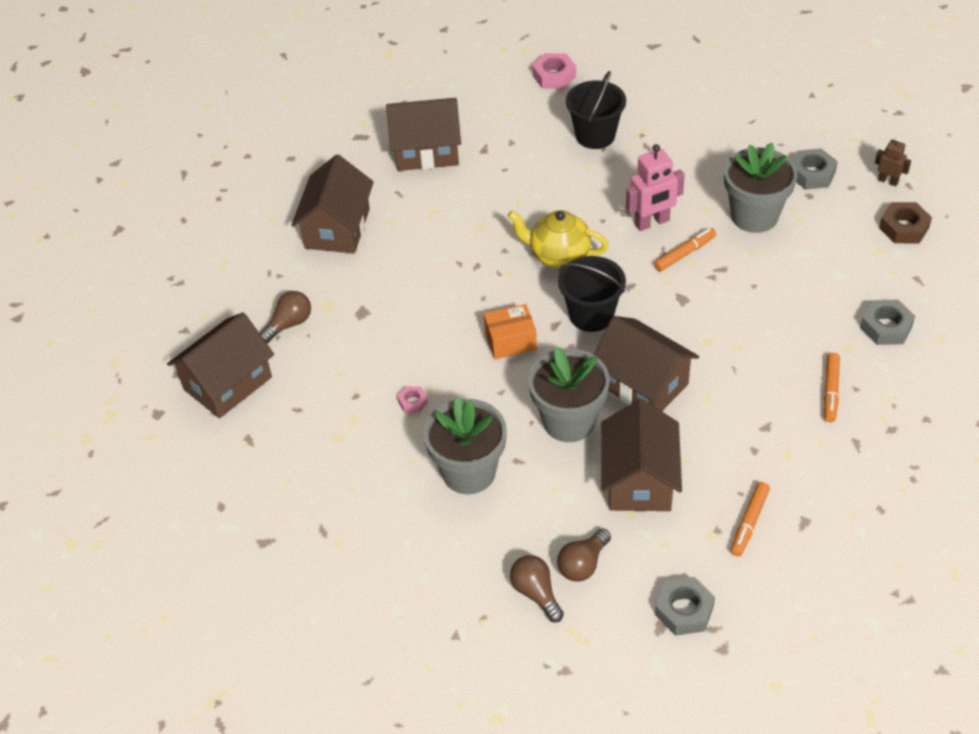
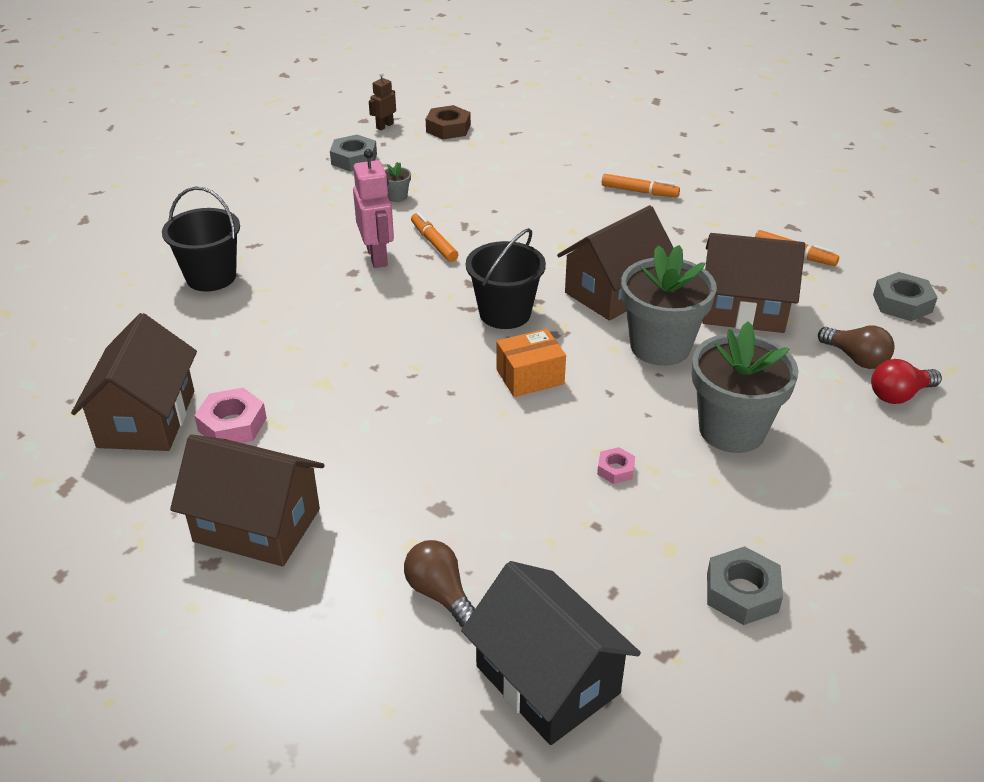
camera: 85 degrees left, 10 degrees down
brown house [167,312,274,418] -> black house [461,561,641,745]
orange box [484,304,537,359] -> orange box turned 75 degrees clockwise [496,329,566,397]
yellow teapot [508,210,609,268] -> none
brown light bulb [510,555,564,622] -> red light bulb [871,359,942,404]
pink nut [532,53,576,89] -> pink nut moved to [194,388,267,443]
grey flower pot [724,142,797,233] -> grey flower pot [385,162,411,202], size x0.40
grey nut [860,299,915,345] -> grey nut moved to [707,546,783,625]

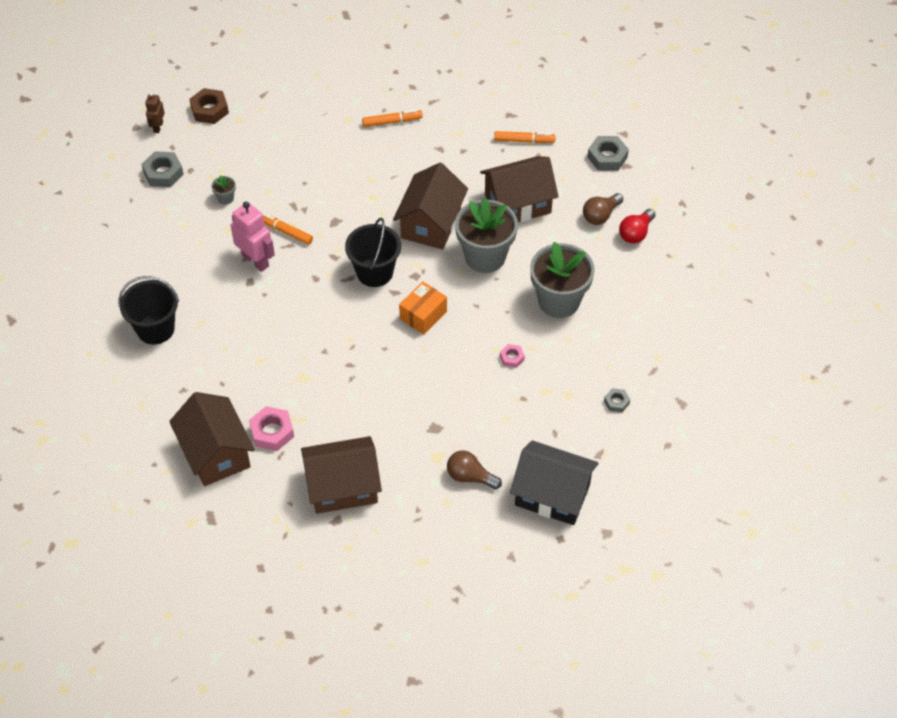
camera: 30 degrees left, 15 degrees up
grey nut [707,546,783,625] -> grey nut [604,388,630,412], size x0.57
brown light bulb [818,326,895,369] -> brown light bulb turned 120 degrees clockwise [583,193,623,225]

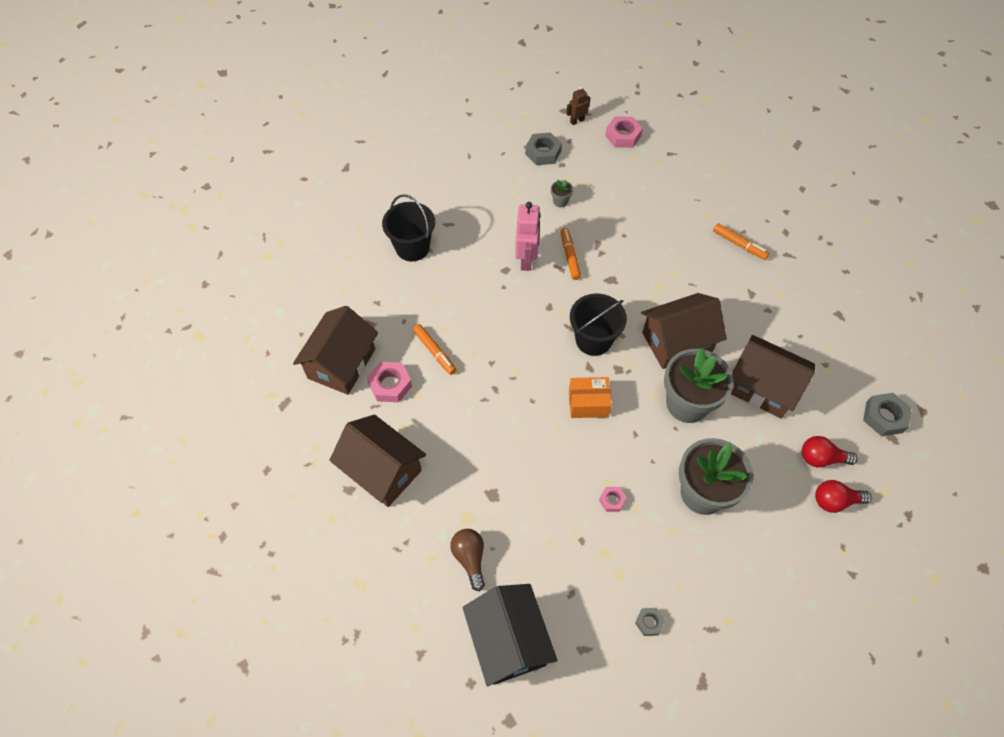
camera: 50 degrees right, 5 degrees up
brown nut [189,88,229,124] -> pink nut [605,116,643,148]
orange marker [494,131,556,143] -> orange marker moved to [413,324,456,375]
brown light bulb [583,193,623,225] -> red light bulb [802,436,858,467]

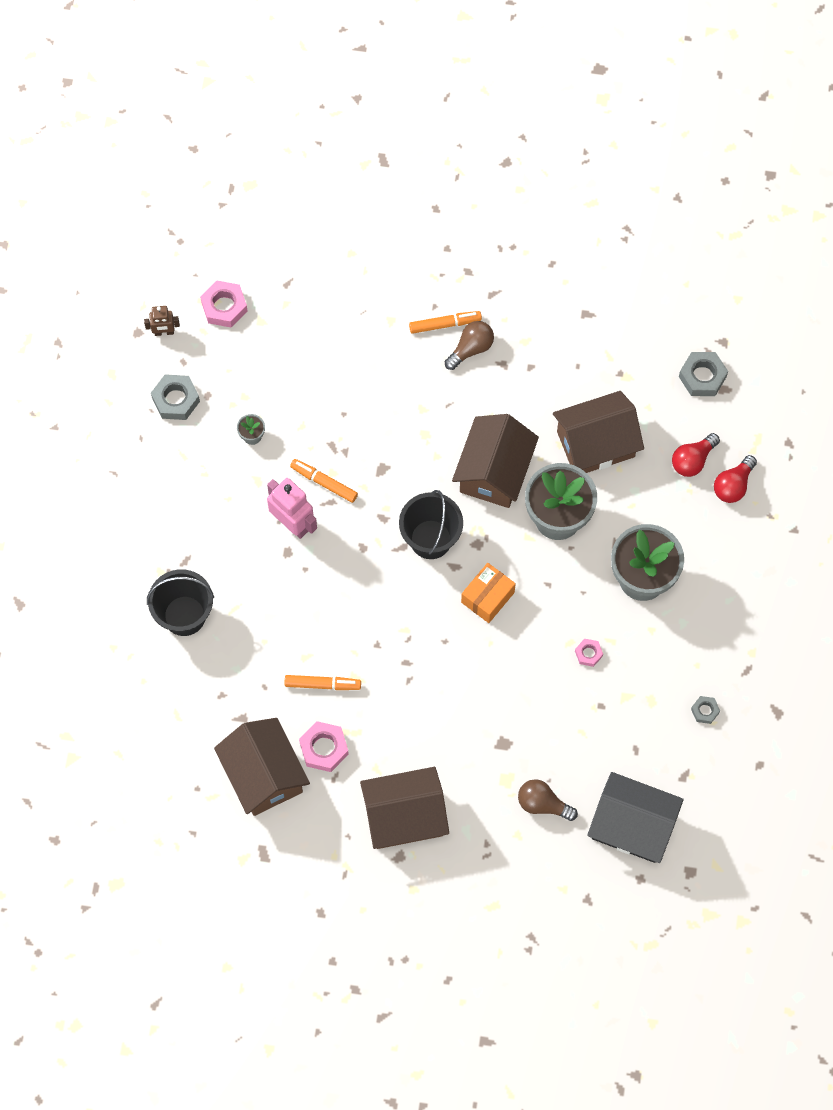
camera: 50 degrees left, 10 degrees up
brown robot [566,86,590,125] -> brown robot turned 105 degrees counterclockwise [144,306,180,336]
none -> brown light bulb [445,321,494,370]

